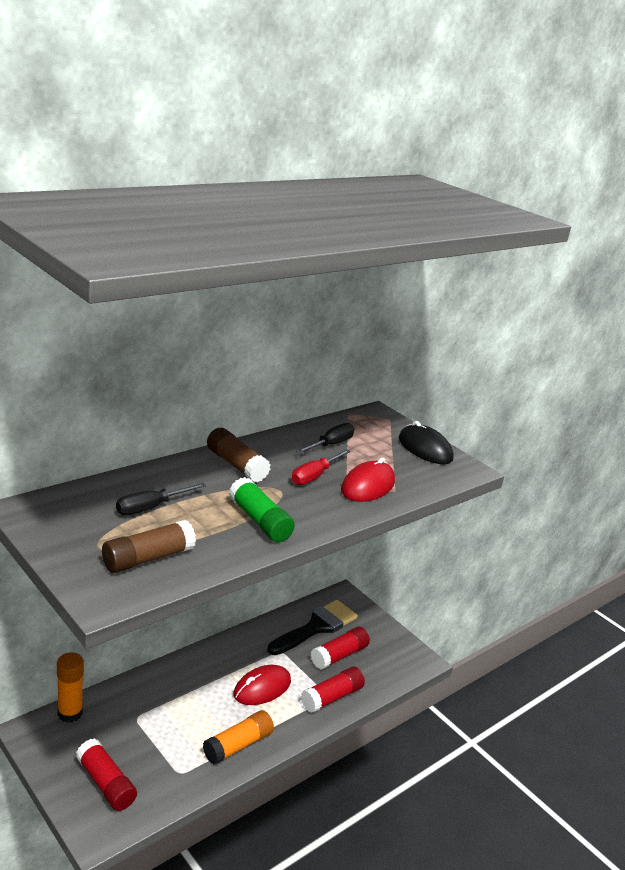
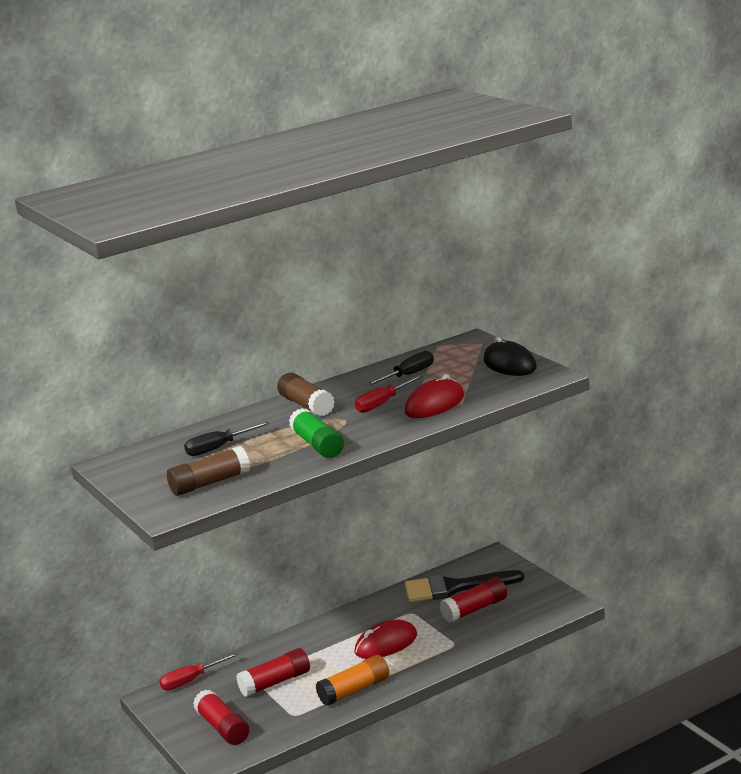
camera: 15 degrees right, 5 degrees down
orange glue stick [57,652,84,723] -> red screwdriver [159,652,238,690]
black brush [267,600,358,655] -> black brush turned 150 degrees counterclockwise [404,570,524,602]
red glue stick [301,666,365,713] -> red glue stick moved to [236,648,310,697]

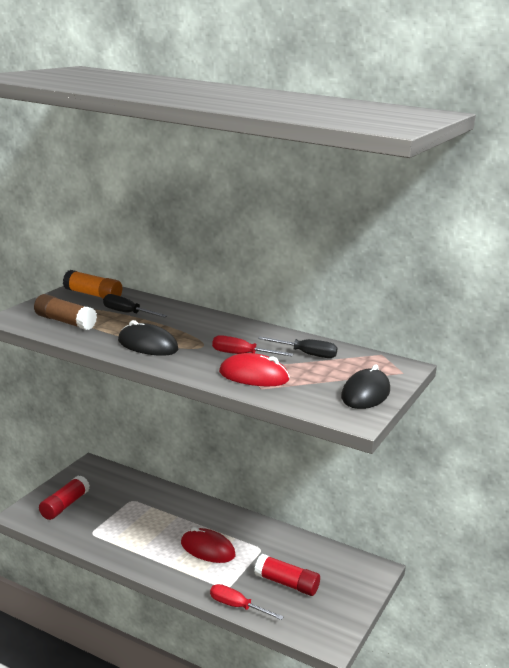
camera: 55 degrees right, 0 degrees up
red screwdriver [159,652,238,690] -> red screwdriver moved to [210,584,284,620]
red glue stick [236,648,310,697] -> none
brown glue stick [277,373,335,416] -> none
green glue stick [289,408,344,458] -> black mouse [118,320,178,356]
orange glue stick [316,655,389,706] -> orange glue stick moved to [63,270,122,298]
black brush [404,570,524,602] -> none

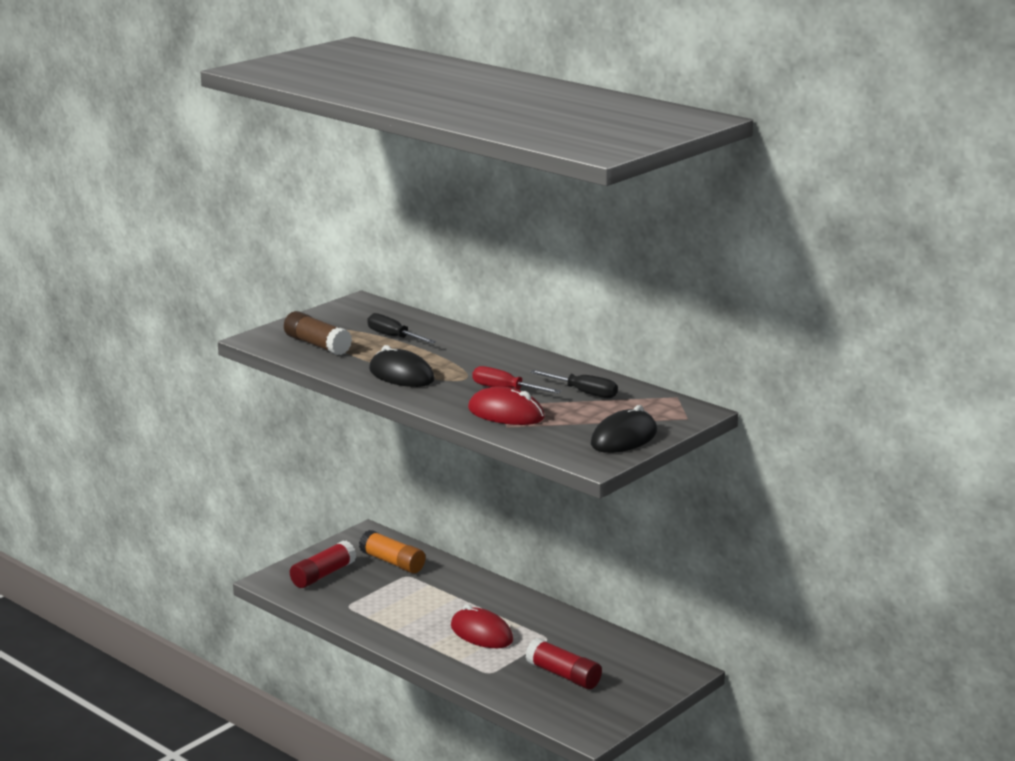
camera: 15 degrees right, 0 degrees up
orange glue stick [63,270,122,298] -> orange glue stick moved to [359,530,425,573]
red screwdriver [210,584,284,620] -> none

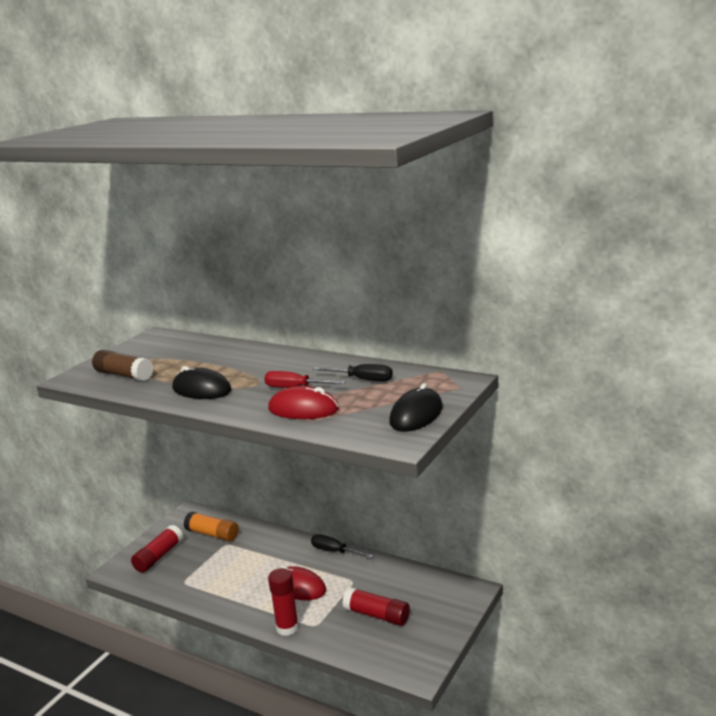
camera: 10 degrees left, 0 degrees up
black screwdriver [367,313,436,343] -> black screwdriver moved to [311,534,373,558]
none -> red glue stick [268,568,299,636]

